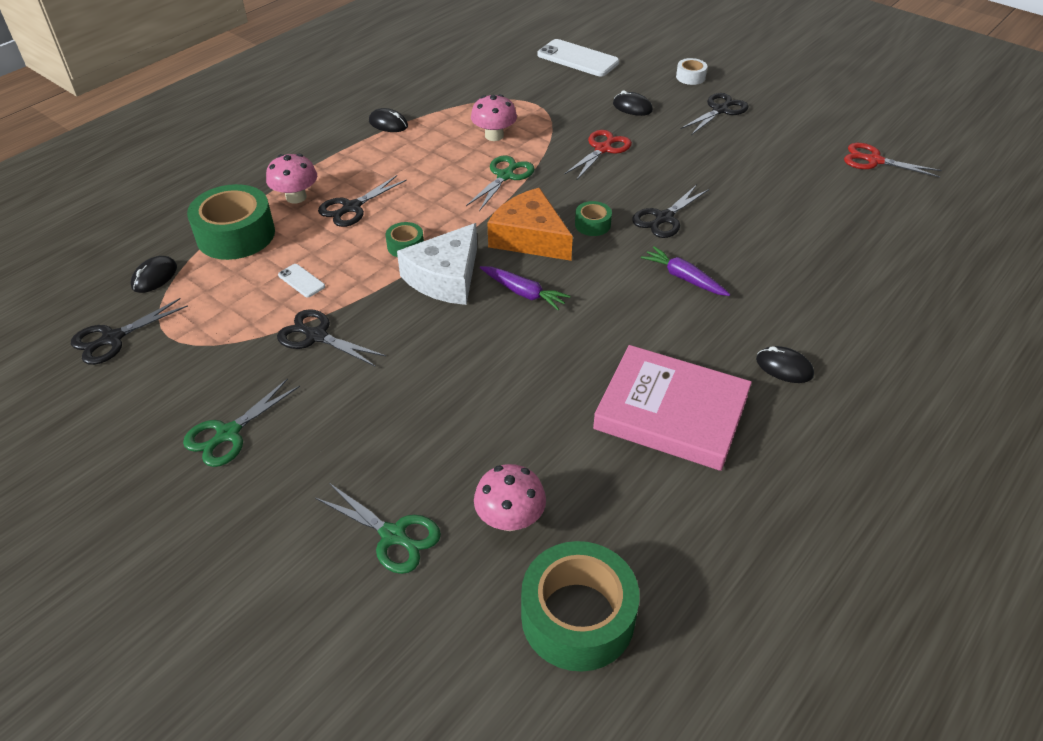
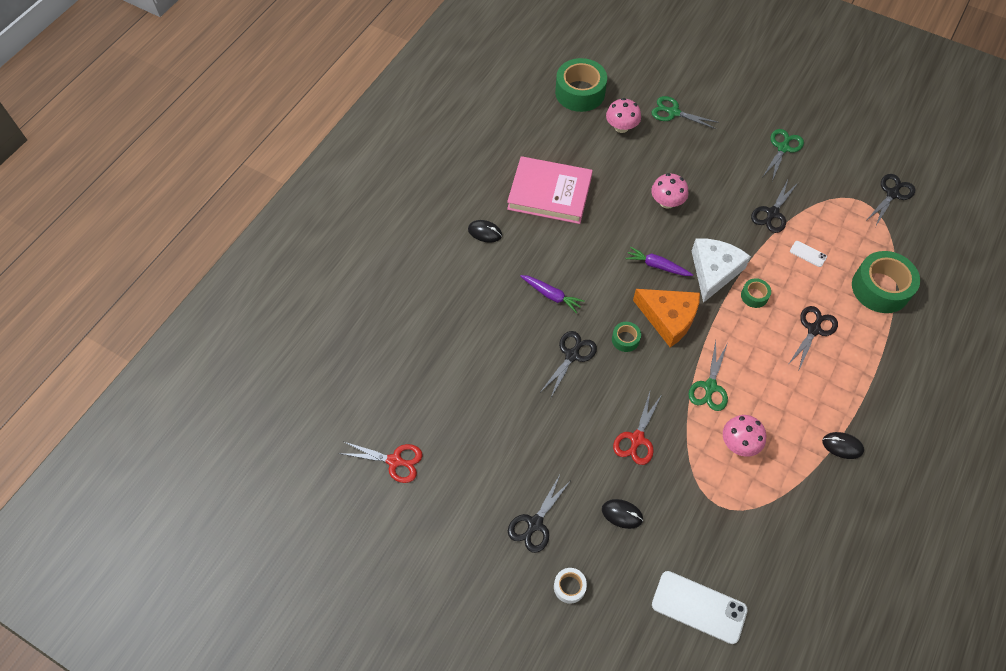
camera: 170 degrees right, 15 degrees up
black mouse [131,256,177,293] -> none
pink mushroom [266,154,317,203] -> pink mushroom moved to [651,173,689,209]
black scissors [277,309,386,367] -> black scissors turned 105 degrees clockwise [751,180,798,233]

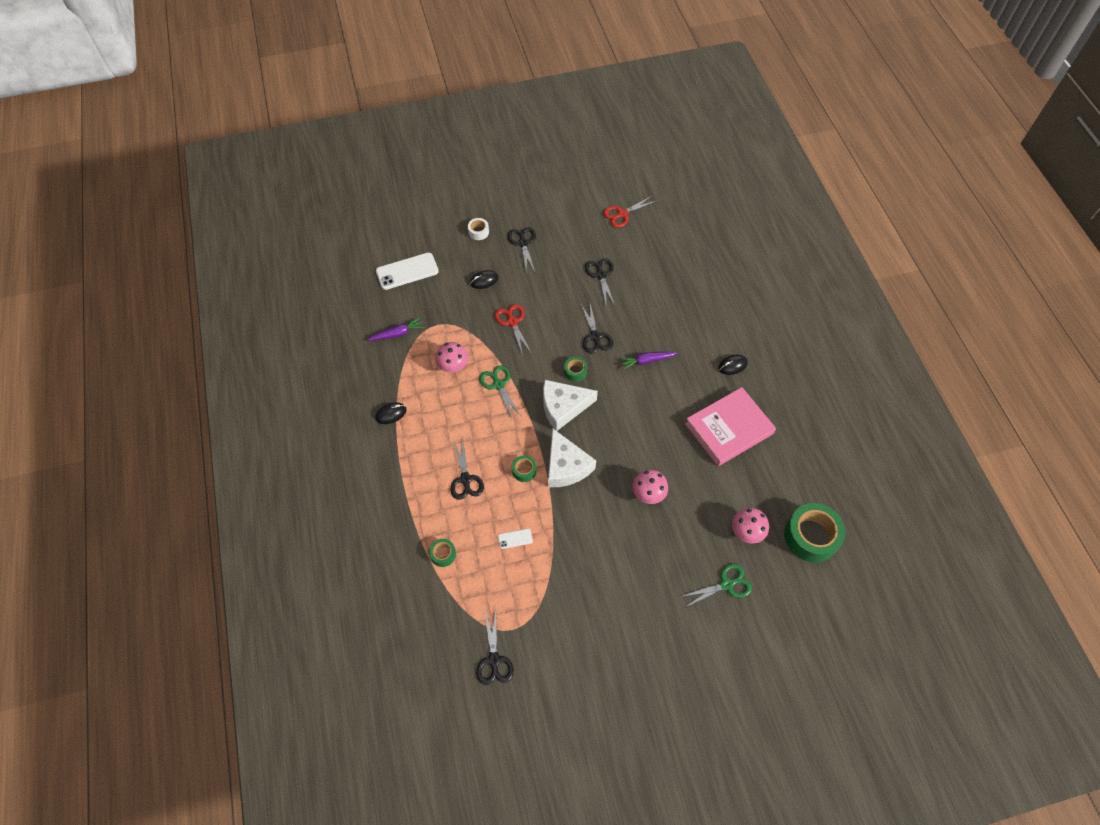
camera: 135 degrees right, 0 degrees up
purple carrot [625,246,693,276] -> purple carrot moved to [367,317,424,341]
orange cheese [633,289,700,347] -> white cheese [543,380,598,431]
black scissors [751,180,798,233] -> black scissors moved to [585,258,615,306]
green scissors [763,129,804,181] -> none
green tape [852,251,920,313] -> green tape [429,539,456,567], size x0.47

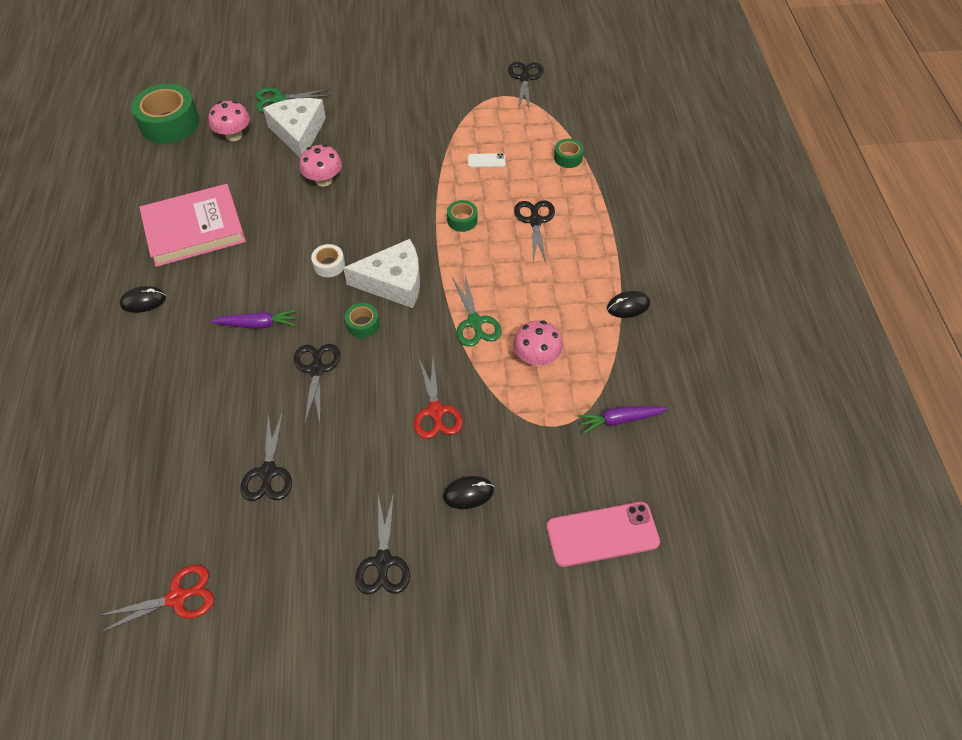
camera: 170 degrees left, 5 degrees down
white phone [376,252,439,290] -> pink phone [546,502,660,567]
white tape [468,218,489,240] -> white tape moved to [311,244,345,277]
white cheese [548,428,596,487] -> white cheese moved to [263,98,326,157]

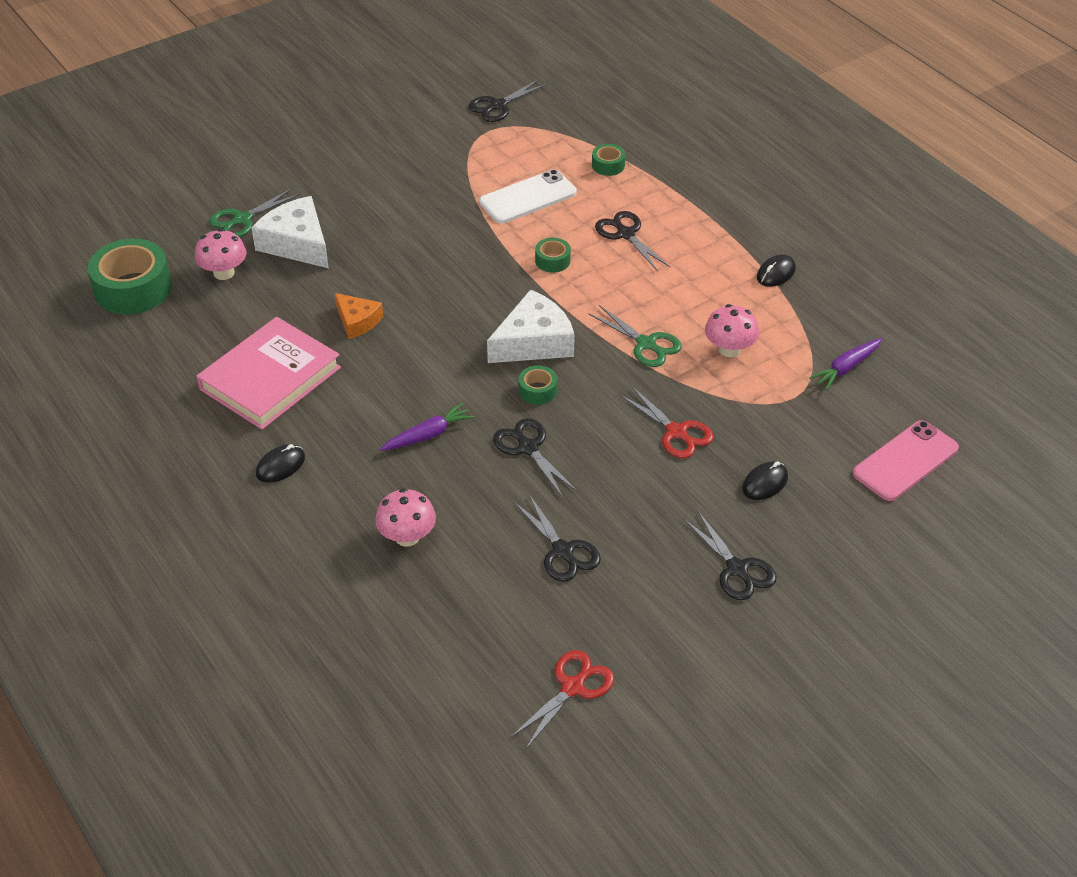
camera: 30 degrees left, 10 degrees down
pink mushroom [299,144,342,186] -> pink mushroom moved to [375,488,436,547]
white tape [311,244,345,277] -> none
white phone [468,153,506,168] -> white phone [479,169,577,223], size x2.10
black scissors [508,62,544,108] -> black scissors turned 105 degrees counterclockwise [468,79,548,122]
none -> orange cheese [335,293,383,339]

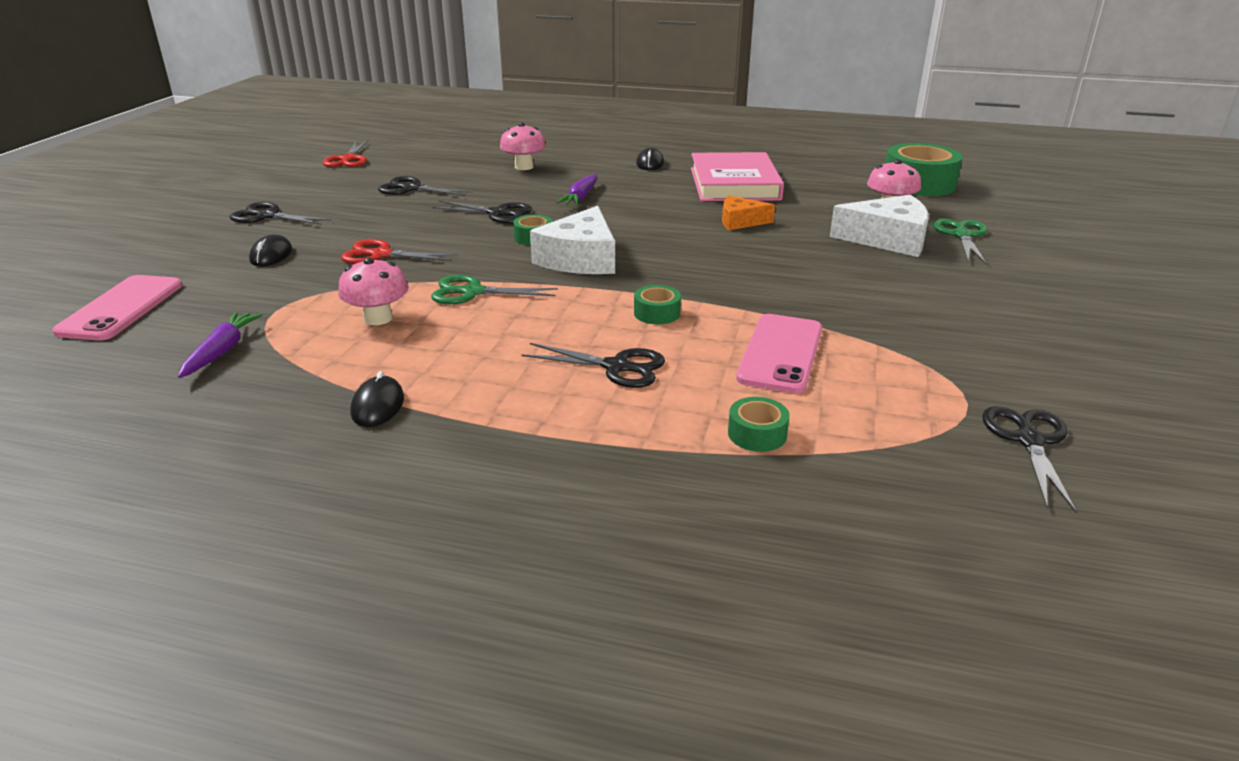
camera: 140 degrees right, 15 degrees down
white phone [479,169,577,223] -> pink phone [736,314,822,394]

